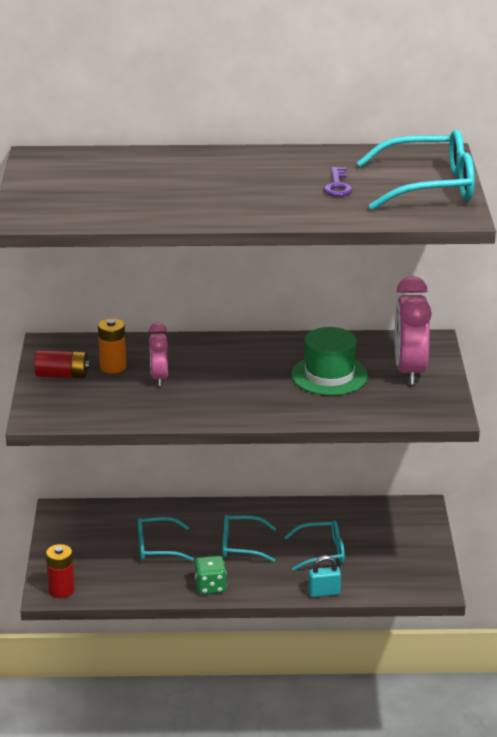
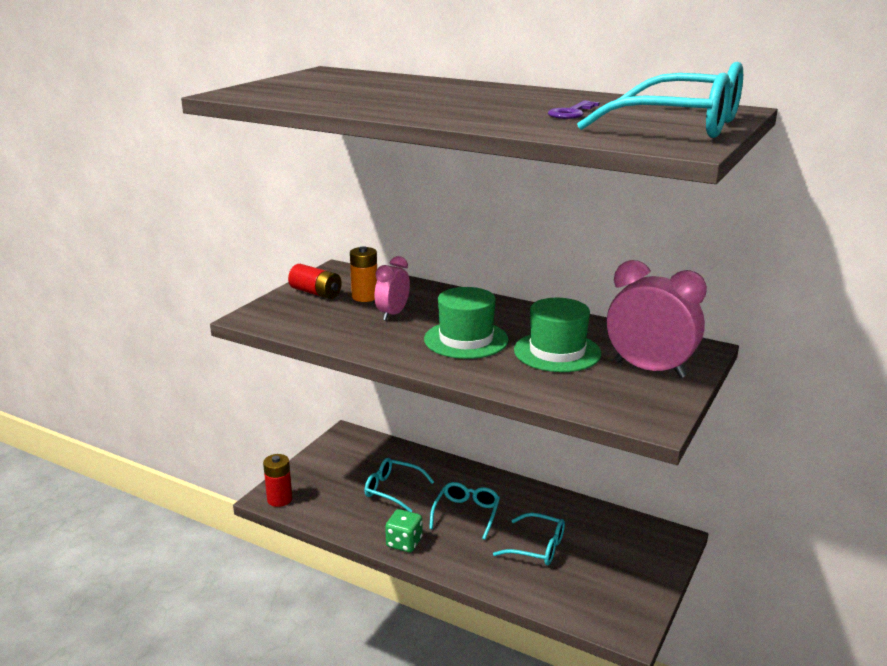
camera: 30 degrees right, 5 degrees down
turquoise glasses [222,515,276,562] -> turquoise glasses turned 75 degrees clockwise [429,482,500,540]
turquoise padlock [308,556,341,597] -> none
pink clock [395,276,432,385] -> pink clock turned 90 degrees clockwise [607,260,707,378]
none -> green hat [424,287,509,359]

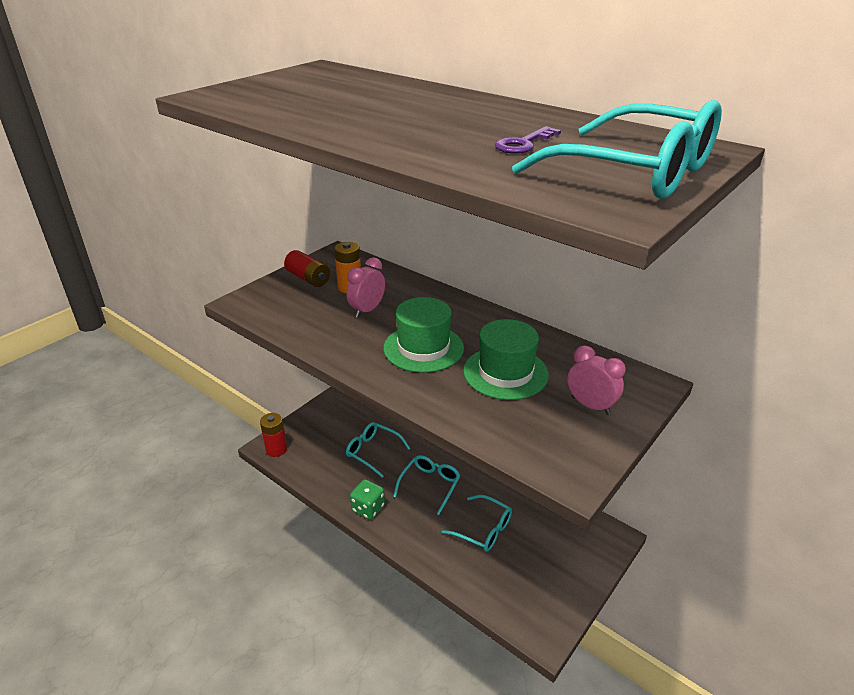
camera: 10 degrees right, 10 degrees up
pink clock [607,260,707,378] -> pink clock [567,345,625,415], size x0.58

